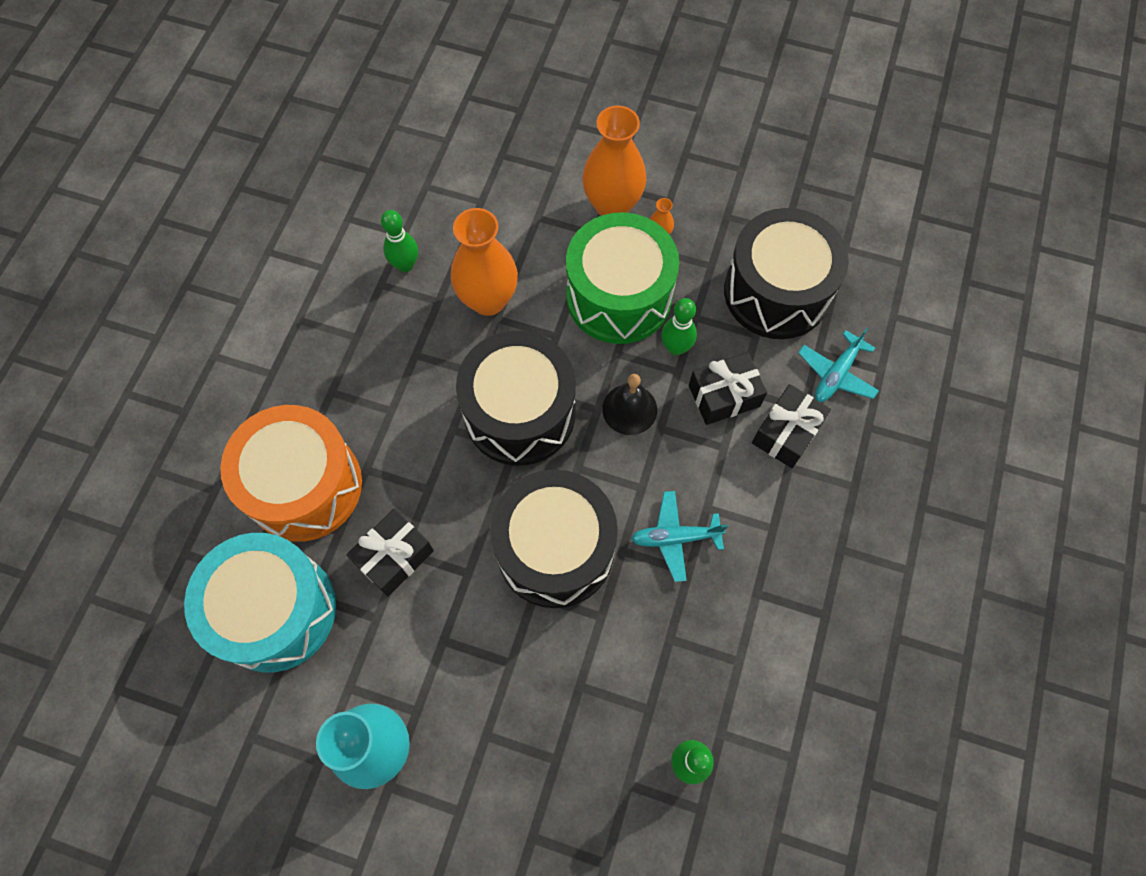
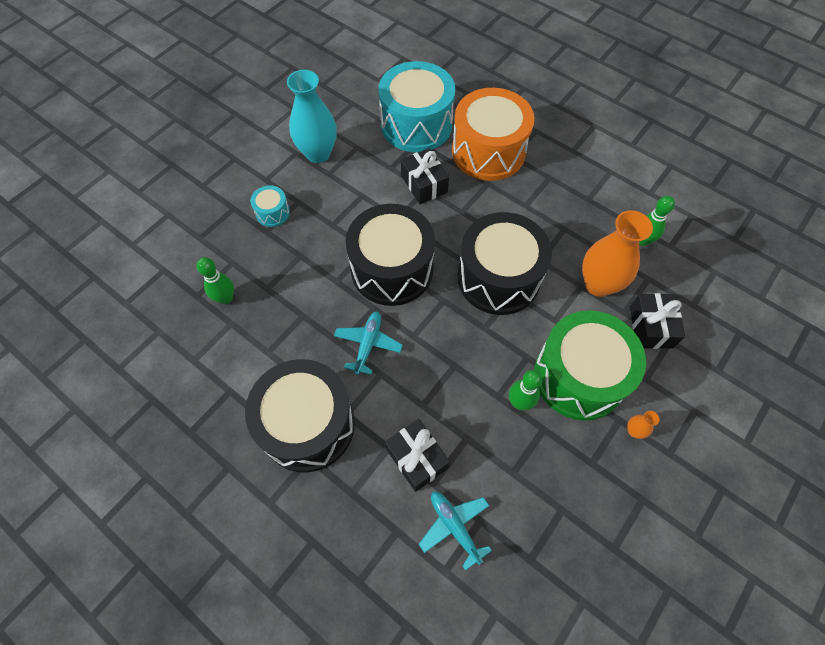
camera: 110 degrees right, 5 degrees down
orange vase [582,106,646,216] -> none
black bell [602,374,657,435] -> none
black gift [689,352,767,425] -> black gift moved to [629,293,685,349]
black drum [724,208,849,339] -> black drum moved to [245,359,355,472]
none -> turquoise drum [250,185,290,227]

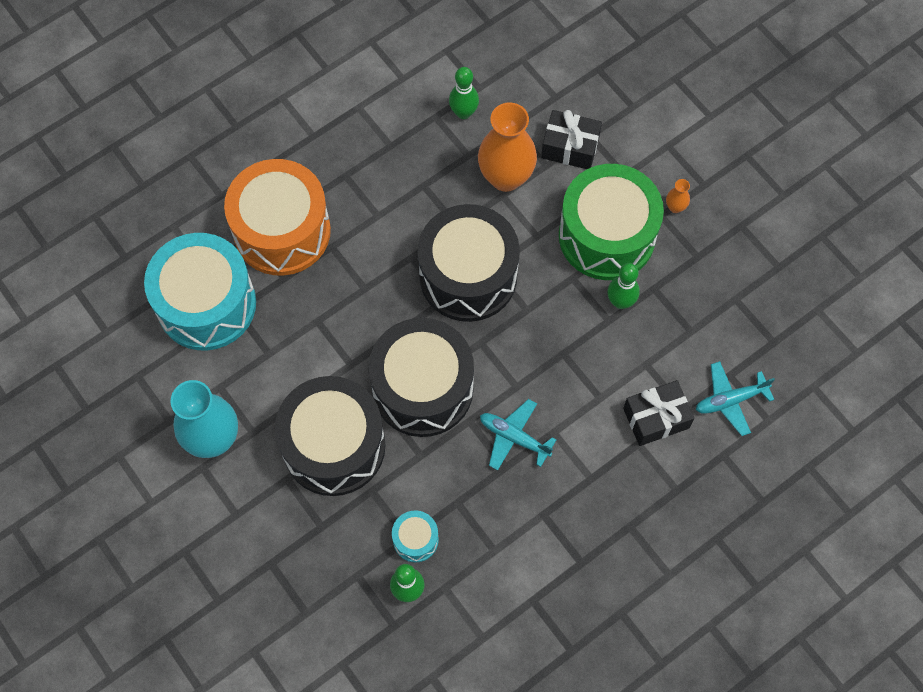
camera: 75 degrees left, 5 degrees up
black drum [245,359,355,472] -> black drum moved to [275,376,386,496]
turquoise drum [250,185,290,227] -> turquoise drum moved to [392,510,439,562]
black gift [401,148,449,204] -> none

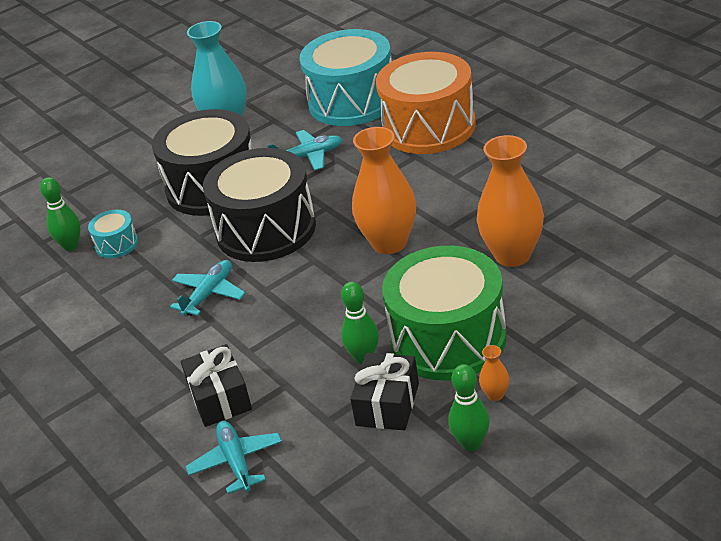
camera: 95 degrees right, 30 degrees down
black drum [418,204,520,322] -> orange vase [352,127,416,254]
green bowling pin [449,67,479,119] -> green bowling pin moved to [448,364,490,451]
black gift [541,110,602,169] -> black gift moved to [350,353,419,430]
none -> turquoise plane [267,130,343,171]

